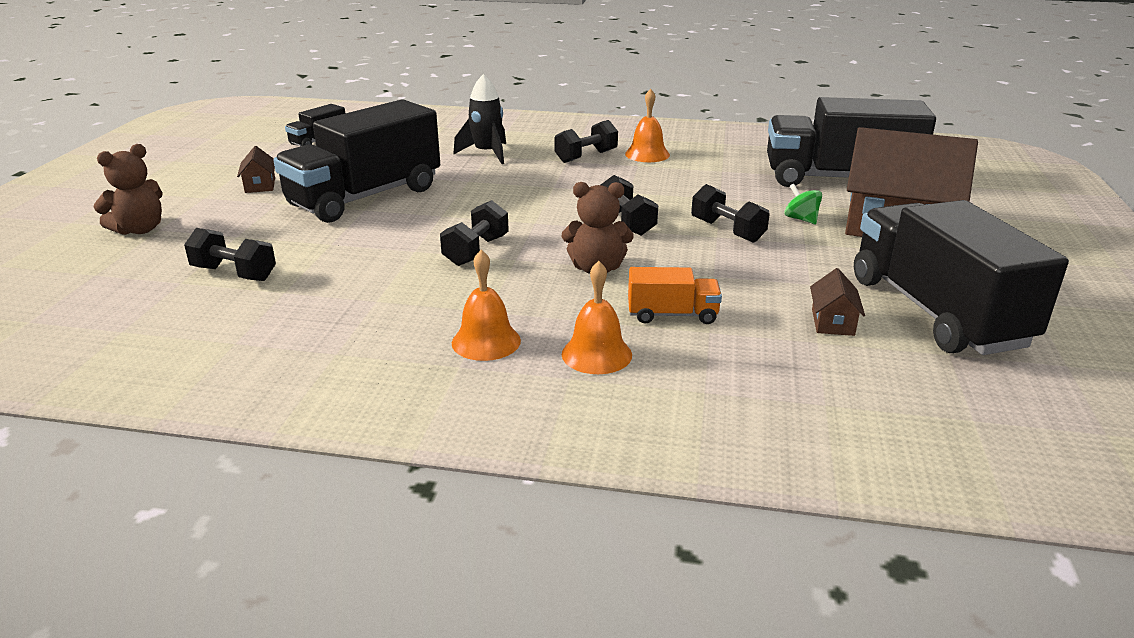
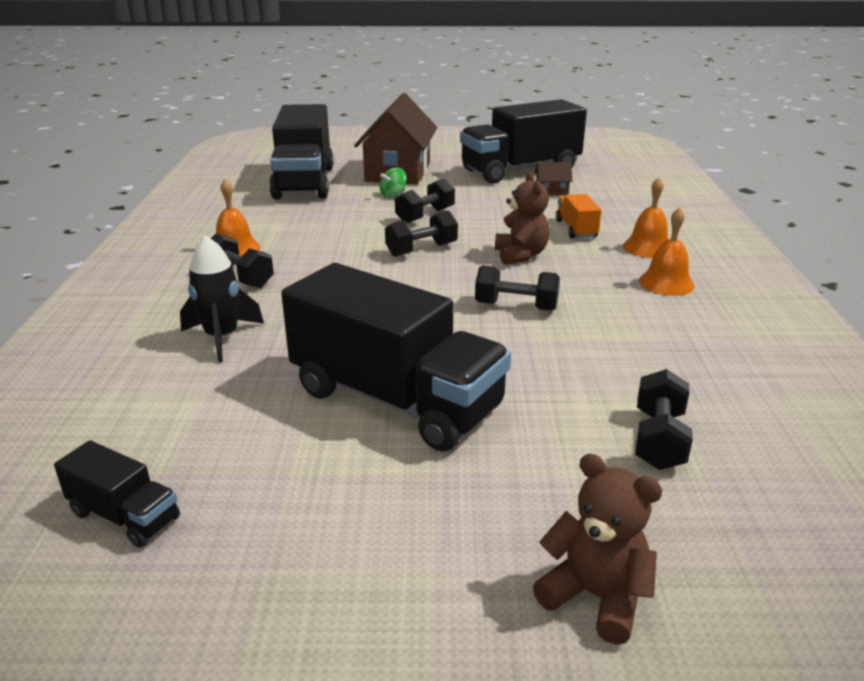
camera: 100 degrees left, 0 degrees up
brown house [237,146,275,193] -> none

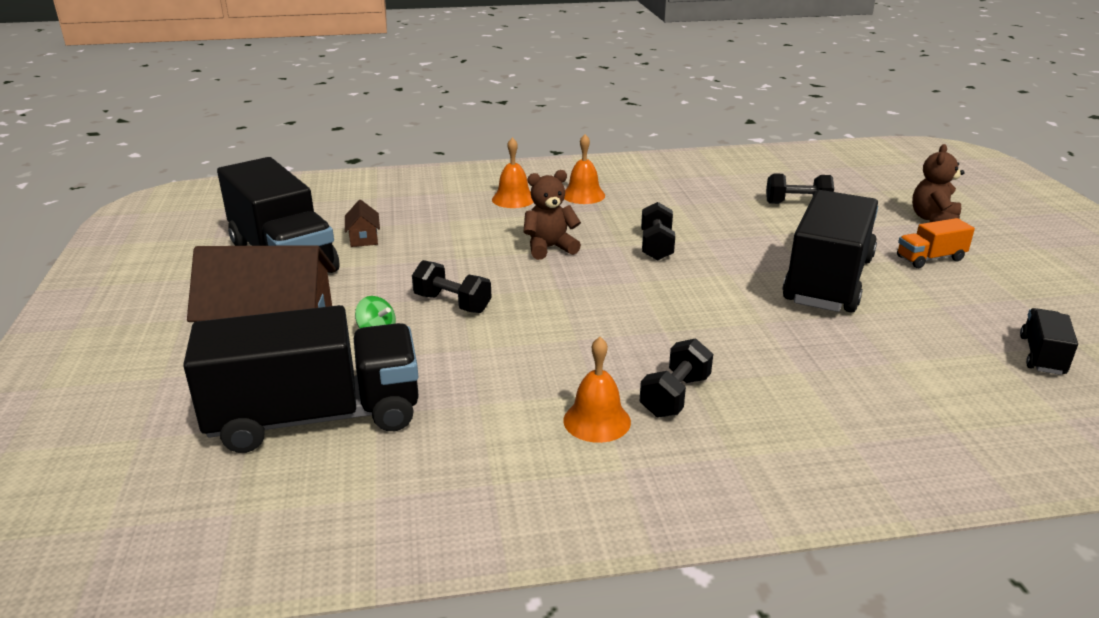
camera: 100 degrees left, 0 degrees up
black rocket [180,235,264,363] -> none
black dumbbell [385,210,458,257] -> none
orange truck [556,194,601,239] -> orange truck moved to [897,218,975,268]

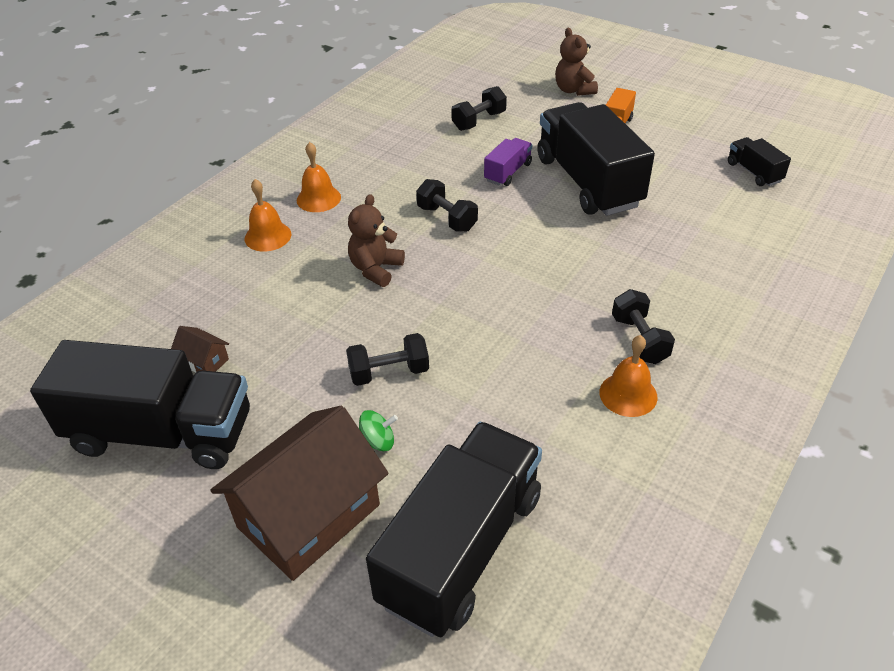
camera: 45 degrees left, 15 degrees up
none -> purple truck [484,138,532,186]

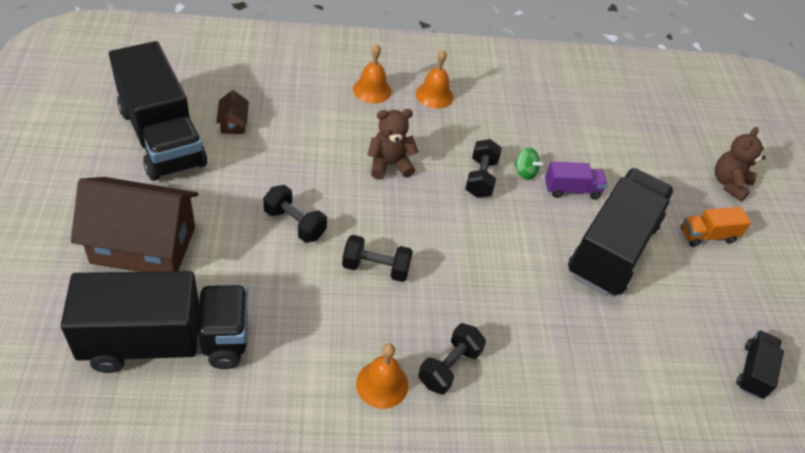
camera: 45 degrees right, 5 degrees up
green spinning top [359,410,398,451] -> green spinning top moved to [514,147,544,180]
black dumbbell [451,86,507,131] -> black dumbbell moved to [342,235,413,282]

